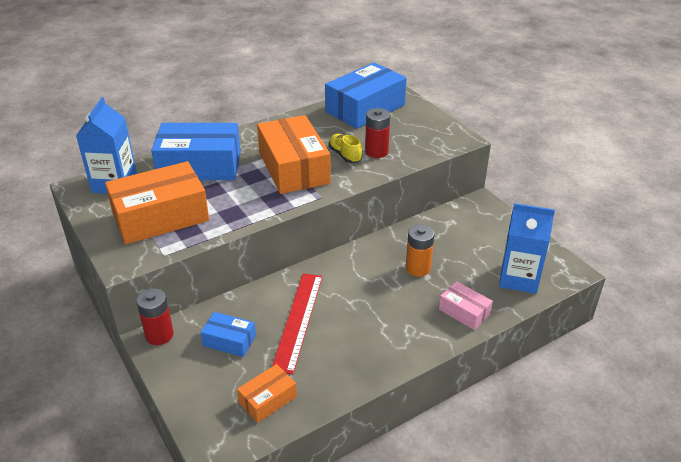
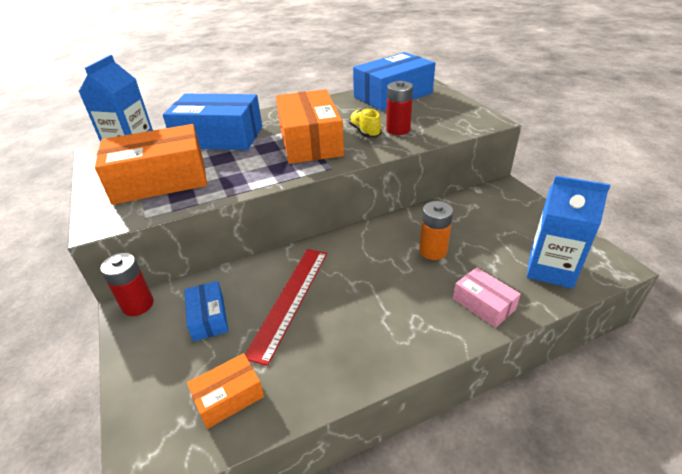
camera: 10 degrees right, 0 degrees up
blue box [200,312,256,357] -> blue box turned 45 degrees clockwise [184,281,229,342]

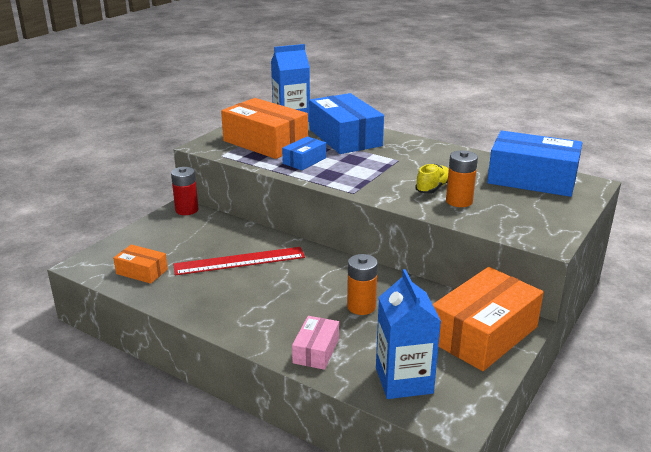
camera: 55 degrees right, 10 degrees down
blue box [184,281,229,342] -> blue box moved to [282,137,326,170]
orange box [276,89,344,164] -> orange box moved to [433,267,544,371]
red battery [386,81,413,135] -> orange battery [446,150,478,207]

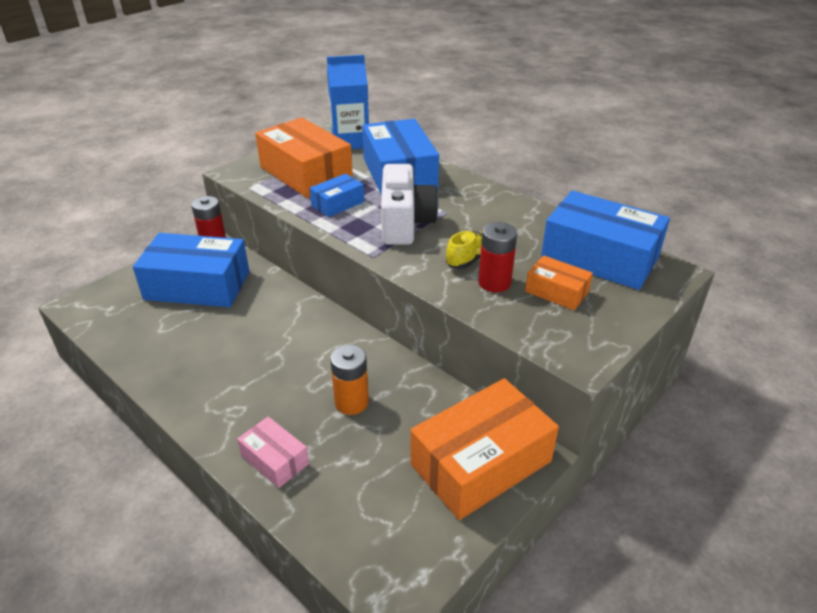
camera: 10 degrees right, 10 degrees up
orange box [113,244,168,284] -> orange box moved to [525,255,593,310]
red ruler [173,247,305,275] -> none
pink box [292,316,339,370] -> pink box turned 75 degrees counterclockwise [237,417,309,488]
blue carton [376,269,441,399] -> none
orange battery [446,150,478,207] -> red battery [478,222,517,292]
none -> blue box [133,233,249,307]
none -> white camera [381,164,439,245]

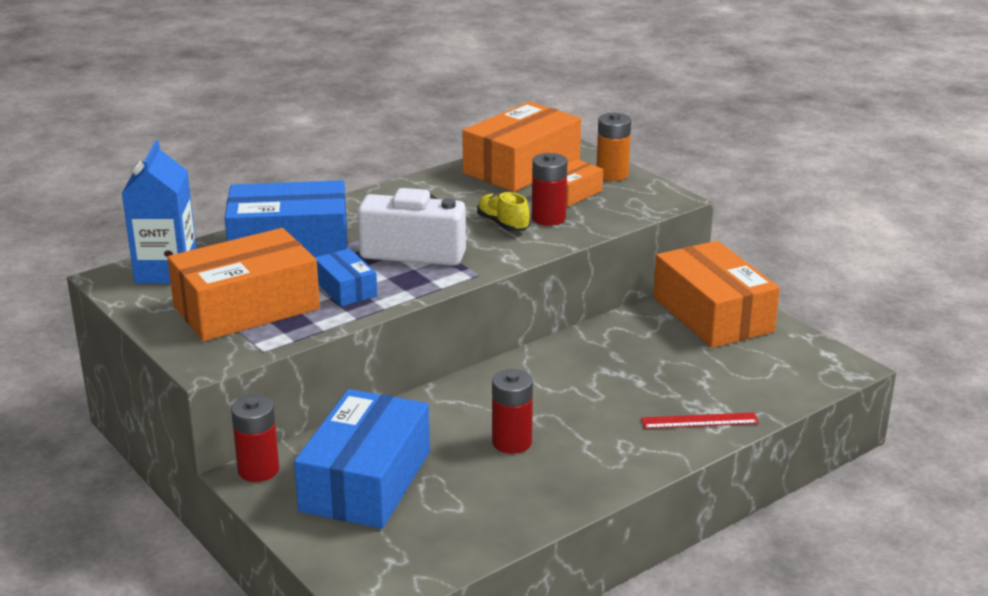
camera: 80 degrees left, 10 degrees down
pink box [237,417,309,488] -> red ruler [641,412,759,429]
orange battery [330,345,369,415] -> orange battery moved to [597,113,631,181]
blue box [541,191,670,290] -> orange box [462,102,581,192]
none -> red battery [492,369,533,454]

